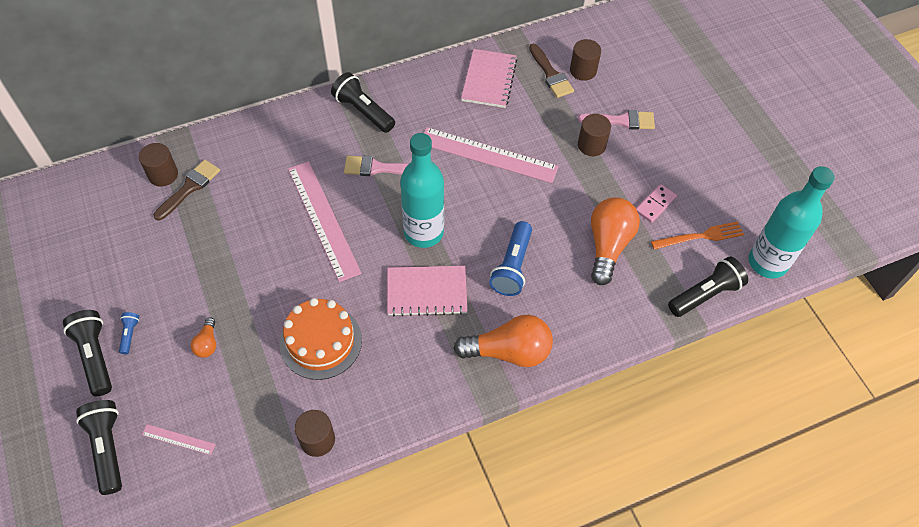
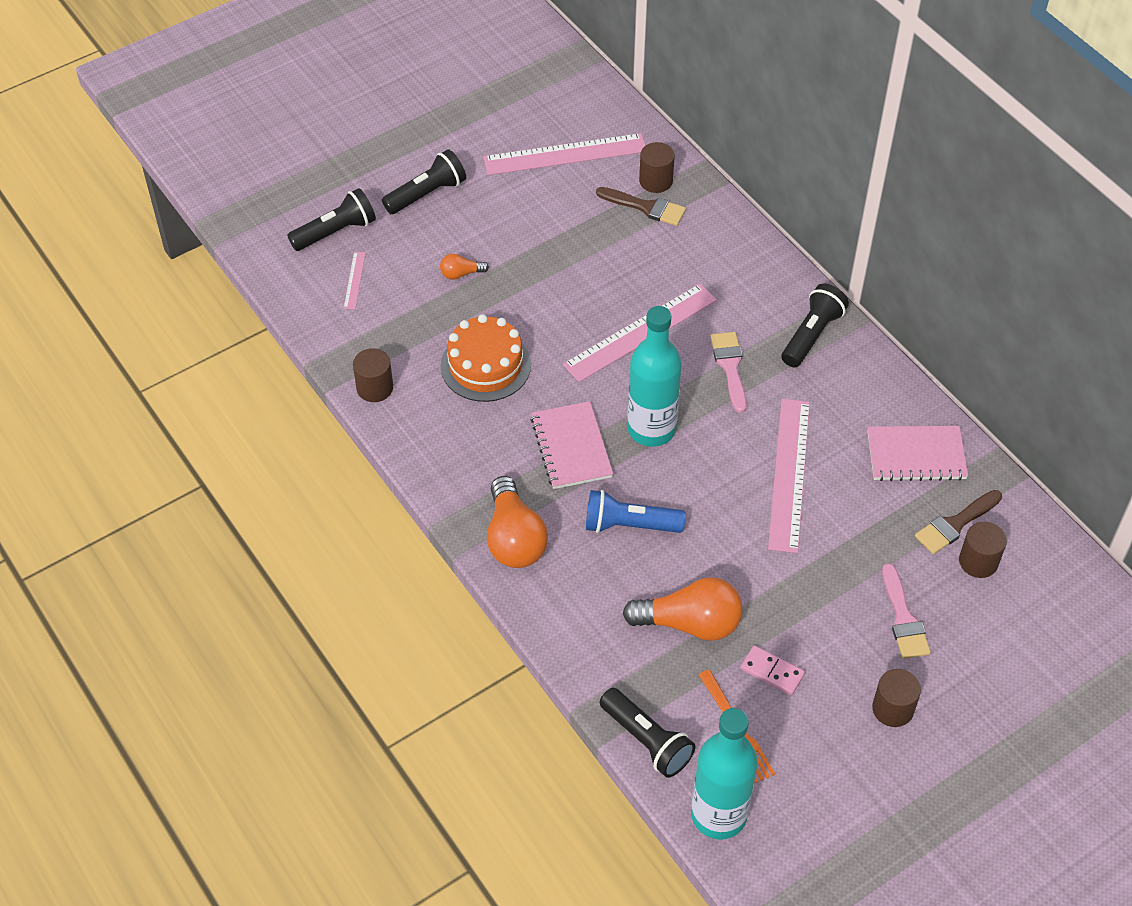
camera: 80 degrees right, 5 degrees down
blue flashlight [119,312,139,354] -> none
brown cylinder [578,114,611,156] -> brown cylinder moved to [872,669,921,727]
none -> pink ruler [483,133,645,175]

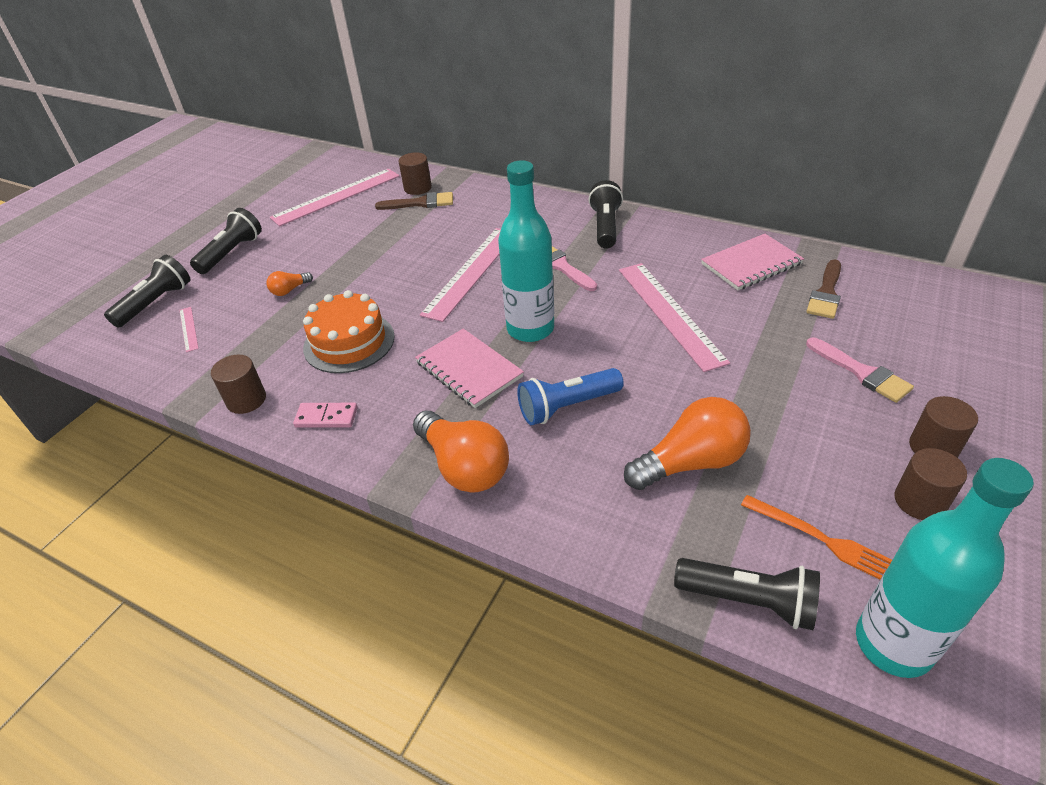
camera: 25 degrees left, 10 degrees down
pink domino [741,645,805,695] -> pink domino moved to [293,403,357,428]
brown cylinder [959,522,1007,578] -> brown cylinder moved to [895,448,967,520]

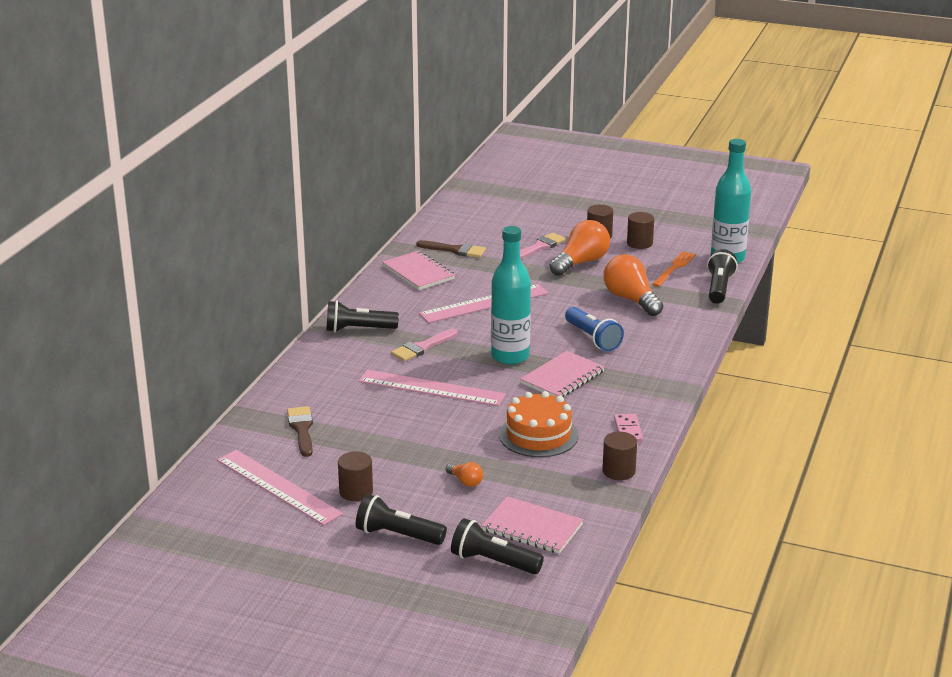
camera: 100 degrees left, 15 degrees down
pink ruler [180,307,199,352] -> pink notebook [482,496,584,554]
brown cylinder [399,152,432,195] -> brown cylinder moved to [338,452,373,501]
orange light bulb [413,411,509,493] -> orange light bulb moved to [549,220,610,276]

